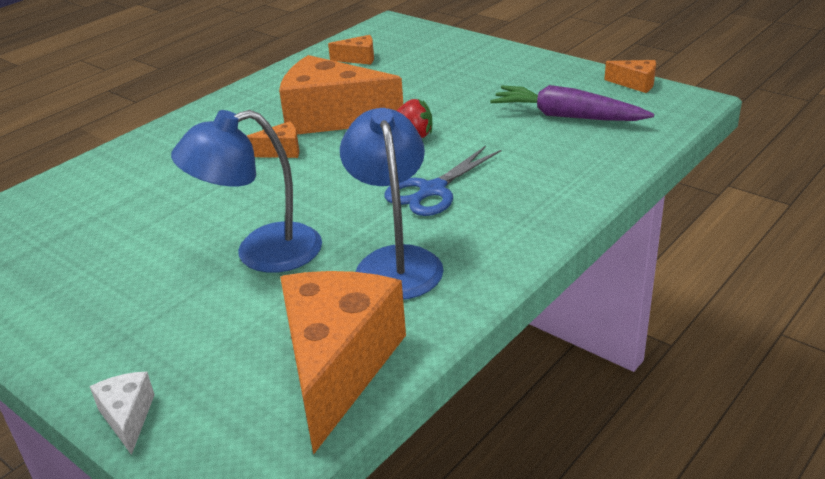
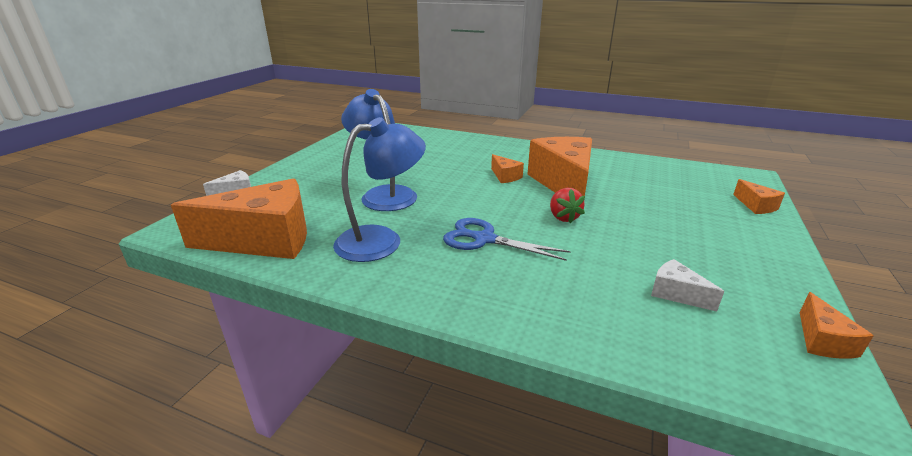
camera: 70 degrees right, 5 degrees down
orange cheese [328,35,374,65] -> orange cheese moved to [733,179,785,214]
purple carrot [490,85,654,121] -> white cheese [651,259,725,312]

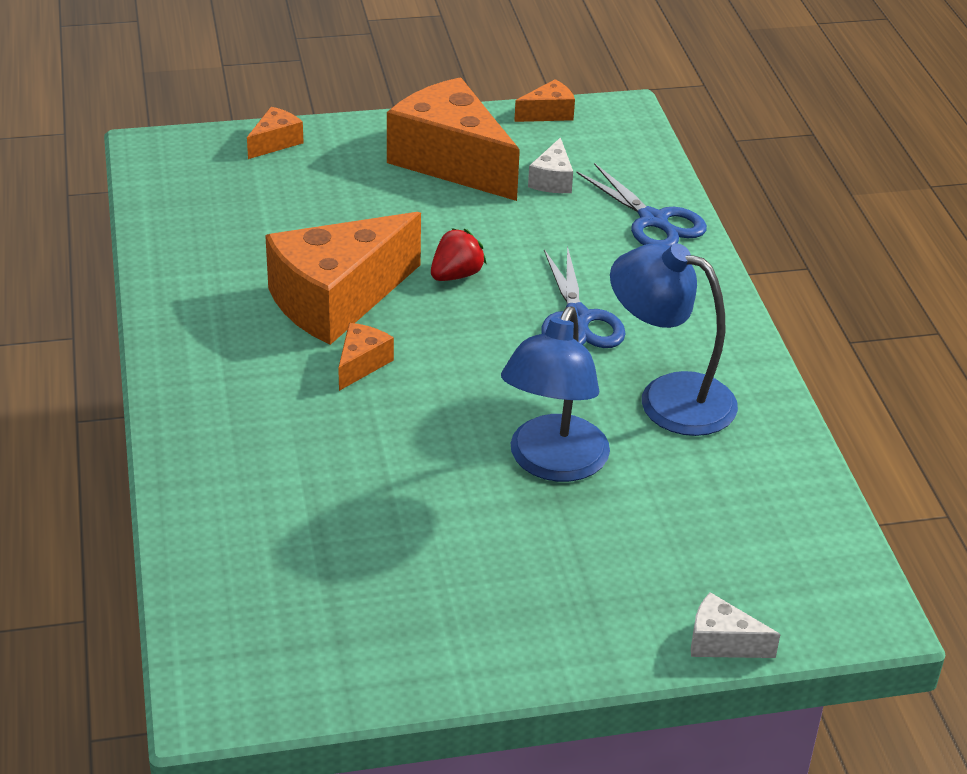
camera: 125 degrees left, 10 degrees up
orange cheese [171,178,307,259] -> orange cheese moved to [387,78,520,201]
none -> blue scissors [577,163,707,246]

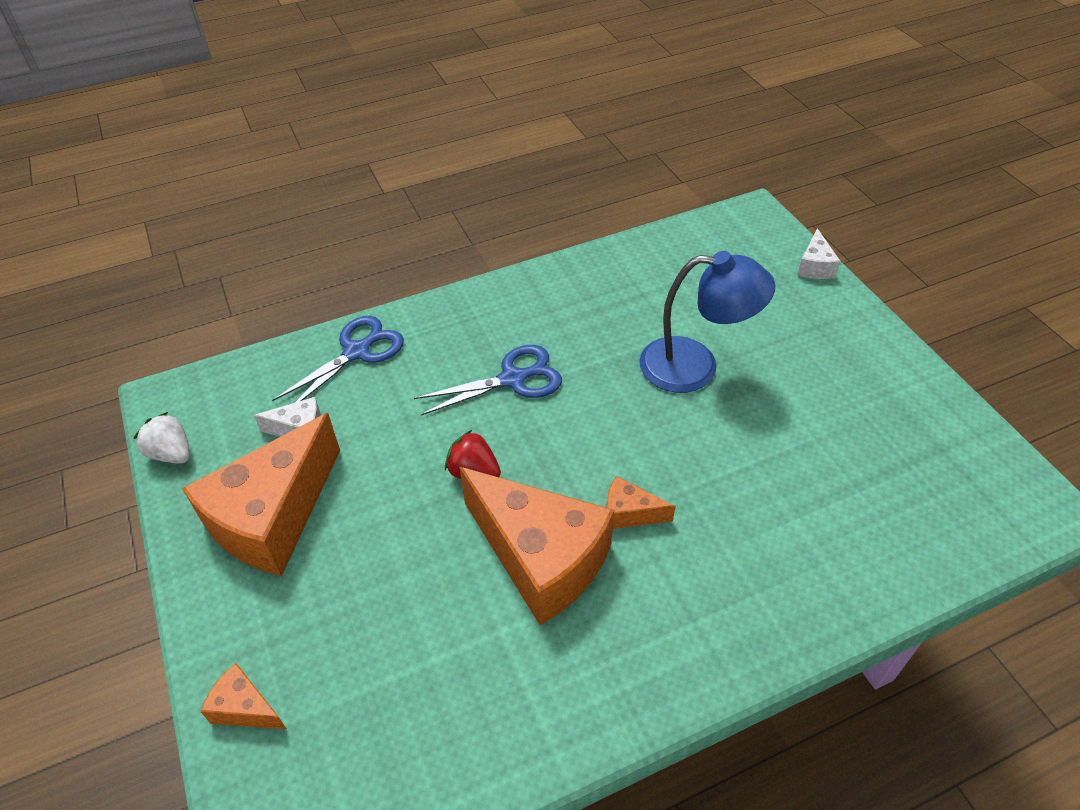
camera: 100 degrees left, 10 degrees up
orange cheese [514,79,575,122] -> white strawberry [133,412,190,464]
blue lamp [610,243,738,436] -> none

